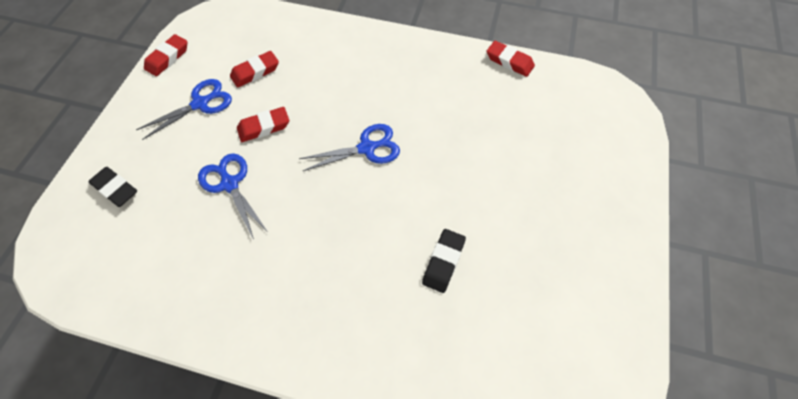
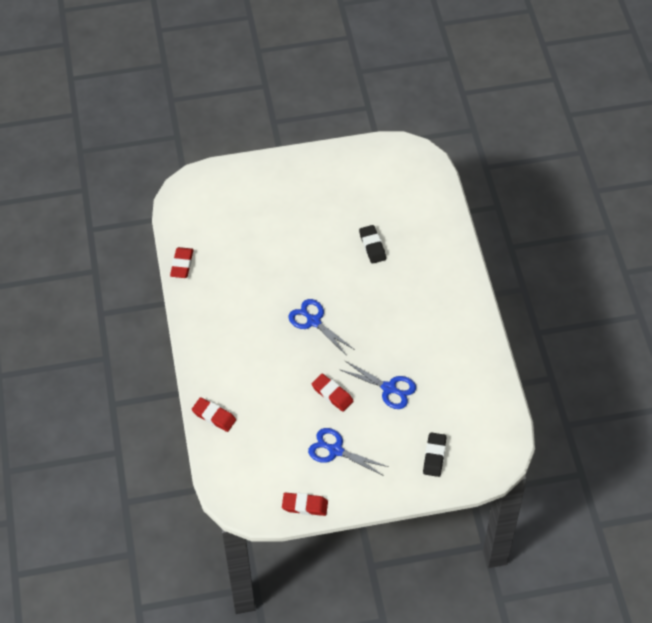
camera: 115 degrees left, 5 degrees down
blue scissors [198,153,268,240] -> blue scissors turned 90 degrees counterclockwise [339,361,416,409]
red eraser [230,51,279,88] -> red eraser moved to [192,397,236,432]
black eraser [422,229,466,293] -> black eraser turned 75 degrees clockwise [359,225,386,264]

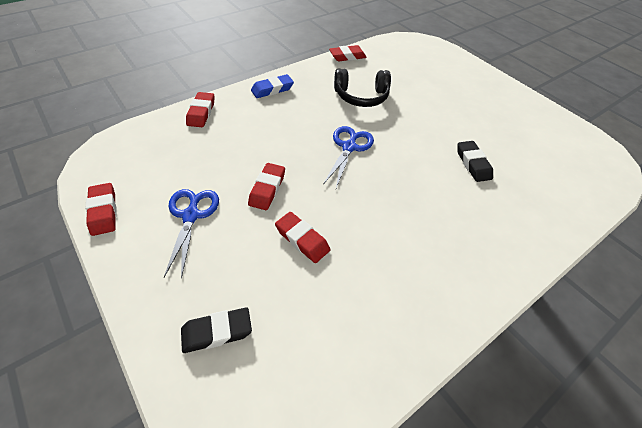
camera: 60 degrees right, 5 degrees down
blue scissors [339,361,416,409] -> red eraser [275,212,330,263]
black eraser [359,225,386,264] -> black eraser turned 60 degrees counterclockwise [457,141,493,182]
none -> blue eraser [251,74,294,98]
none -> black headphones [334,69,391,107]

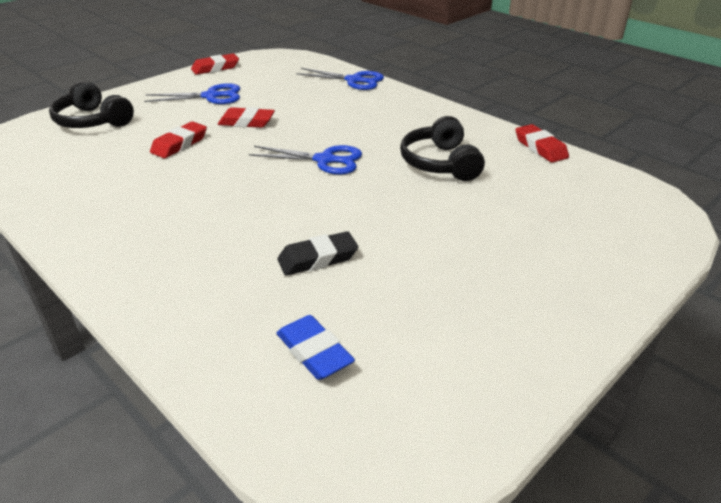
camera: 85 degrees right, 15 degrees down
black eraser [181,307,252,353] -> black headphones [49,81,134,128]
red eraser [186,92,214,127] -> blue scissors [296,68,384,90]
blue eraser [251,74,294,98] -> blue eraser moved to [276,315,355,380]

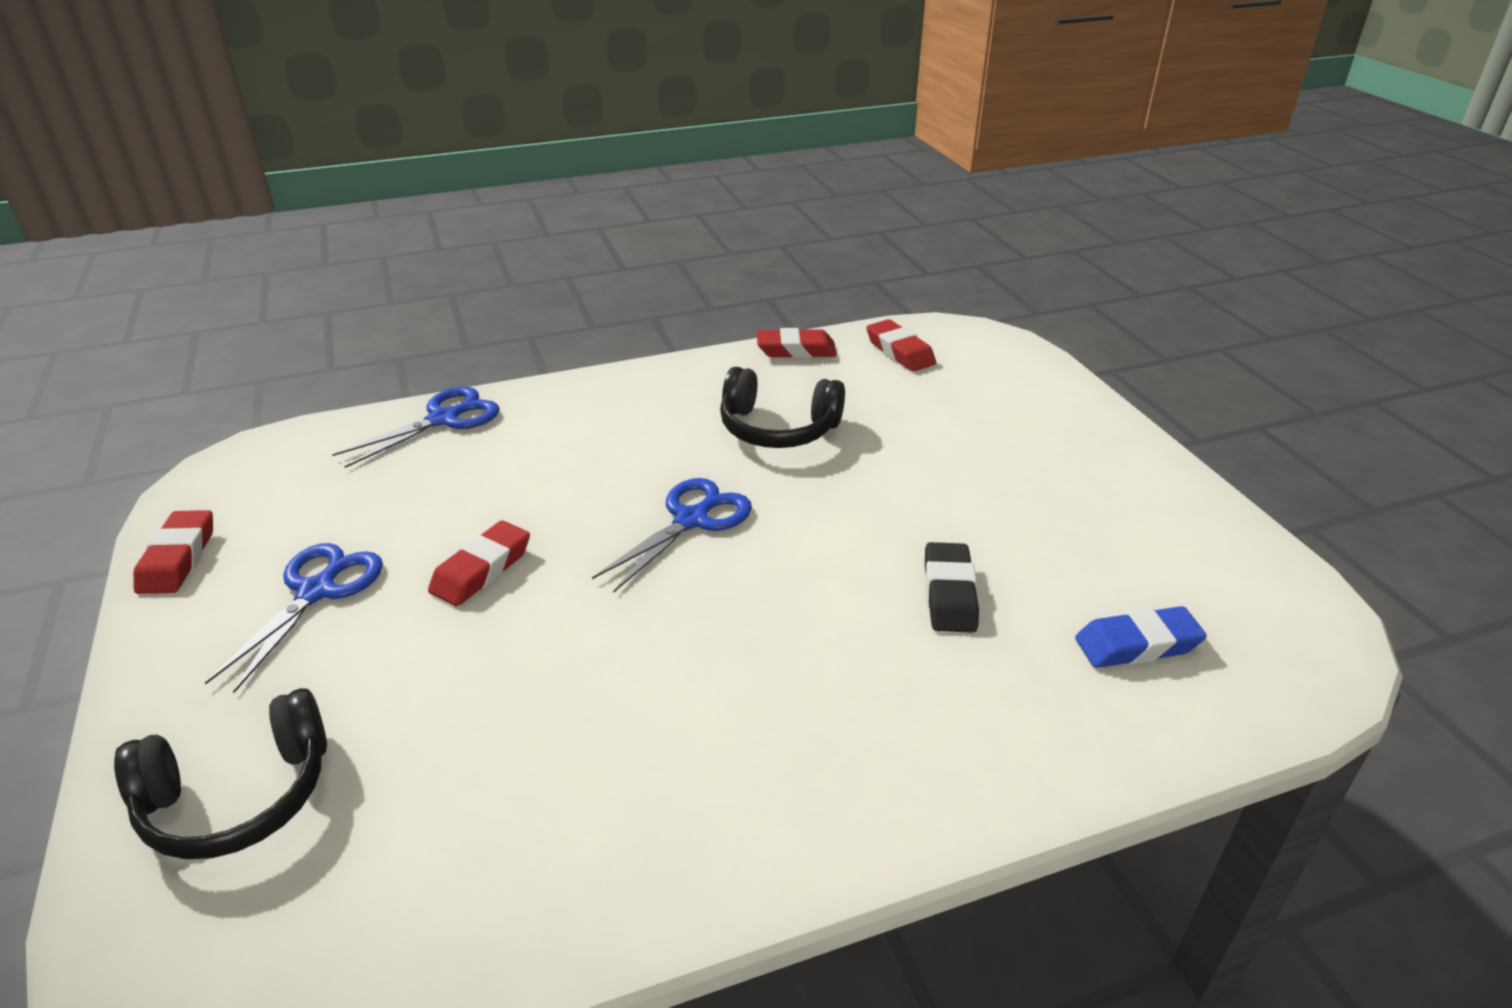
camera: 65 degrees left, 0 degrees up
red eraser [150,122,207,158] -> red eraser moved to [866,319,936,372]

